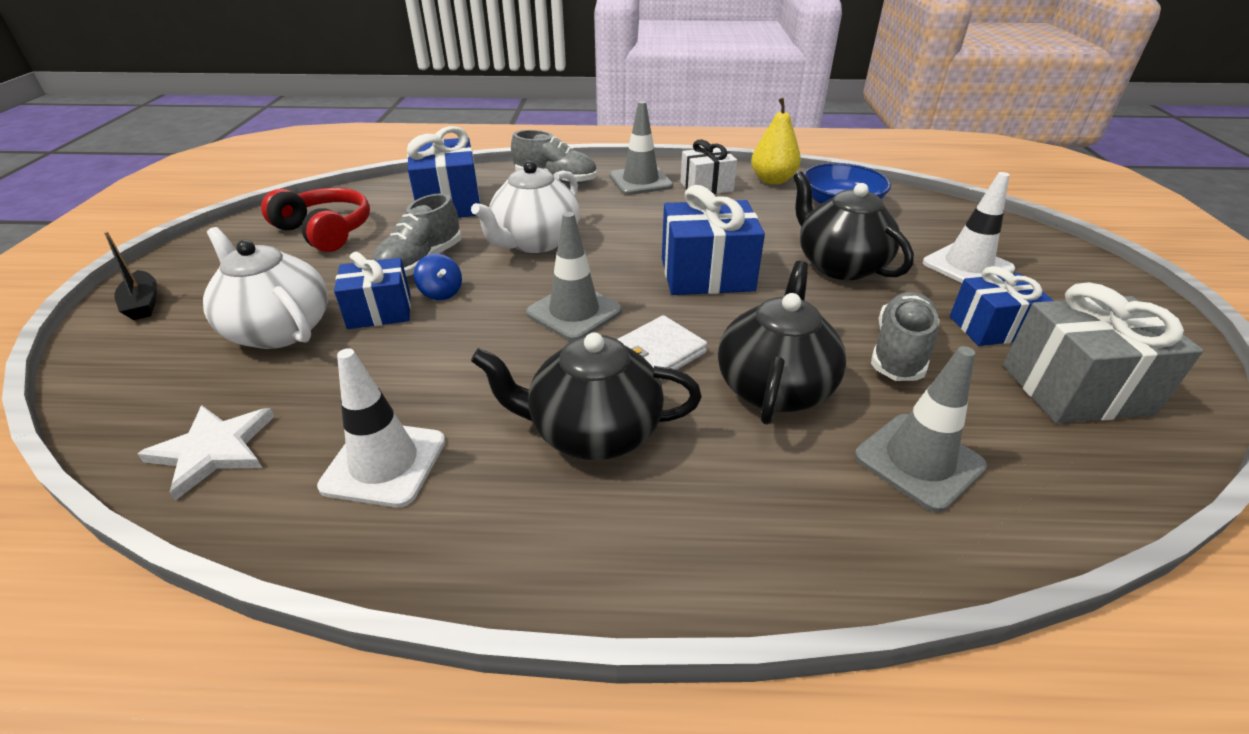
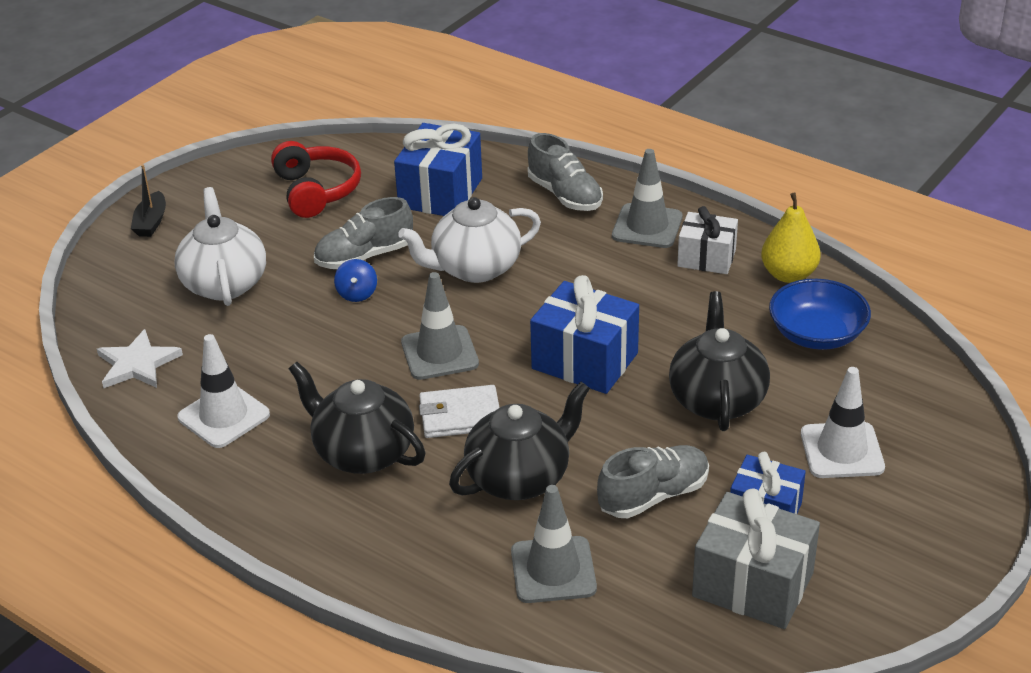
camera: 35 degrees right, 0 degrees up
blue gift [334,251,411,329] -> none

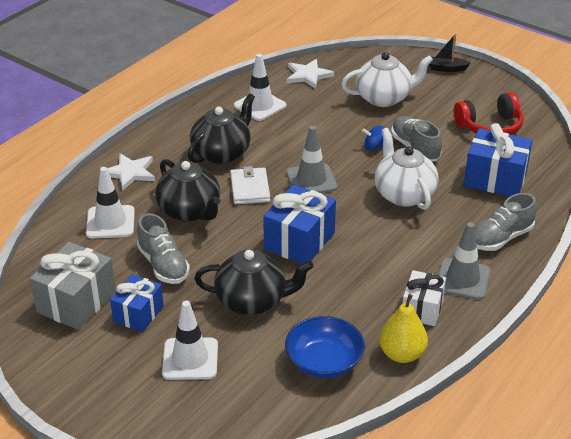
camera: 90 degrees right, 0 degrees up
grey traffic cone [511,485,597,603] -> white traffic cone [86,167,135,239]
none -> white star [107,153,155,191]

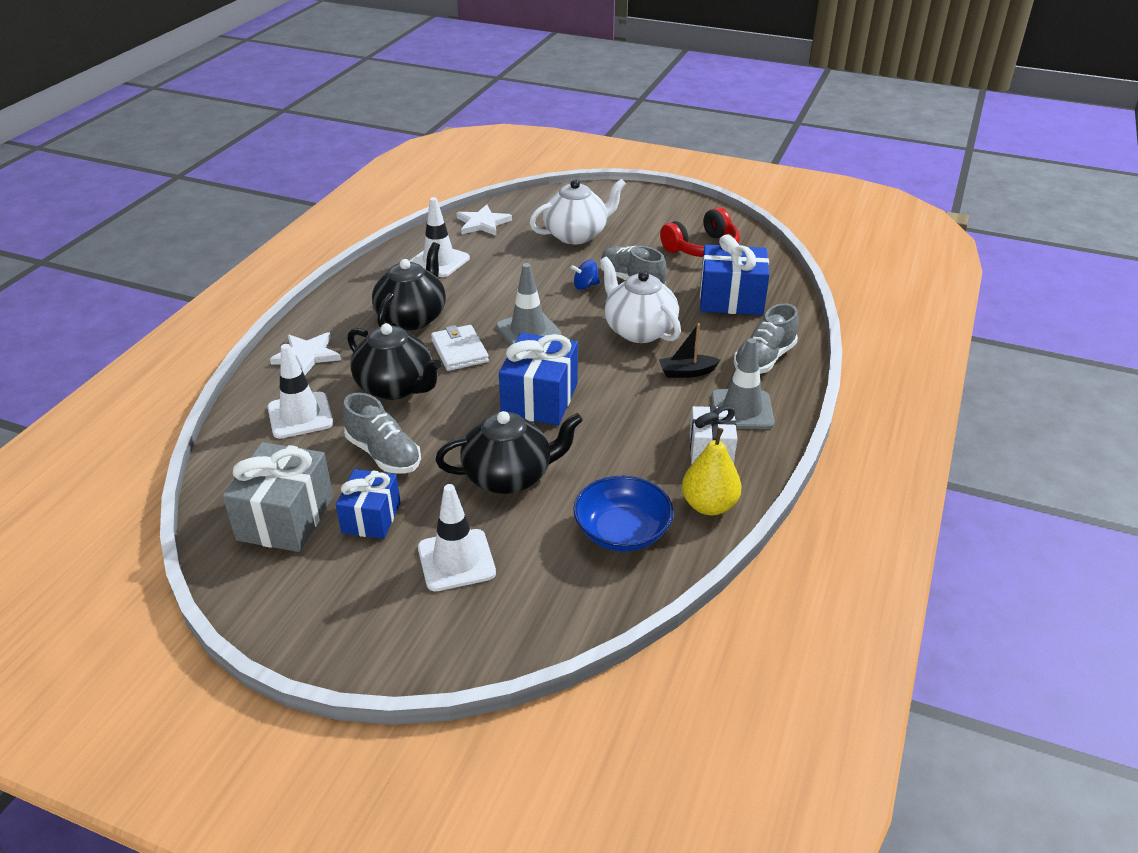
camera: 15 degrees left, 0 degrees up
black boat [429,34,470,72] -> black boat moved to [659,323,720,378]

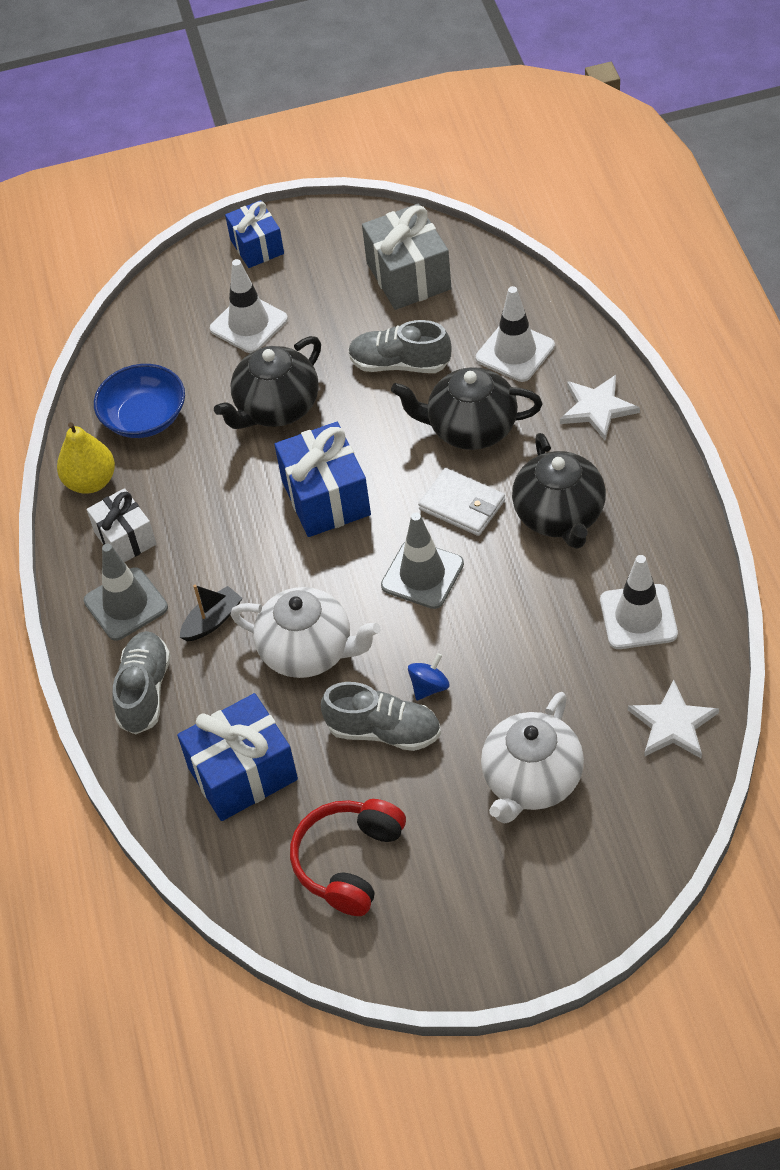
camera: 150 degrees right, 15 degrees up
blue gift [336,469,401,539] -> blue gift moved to [225,200,284,268]

